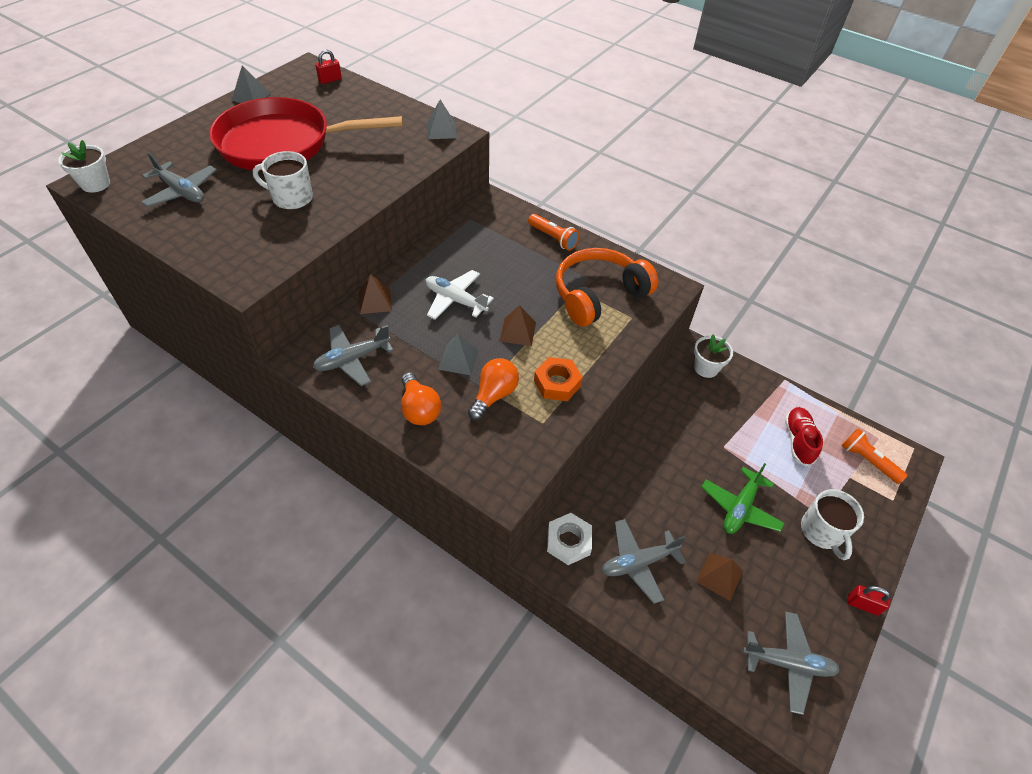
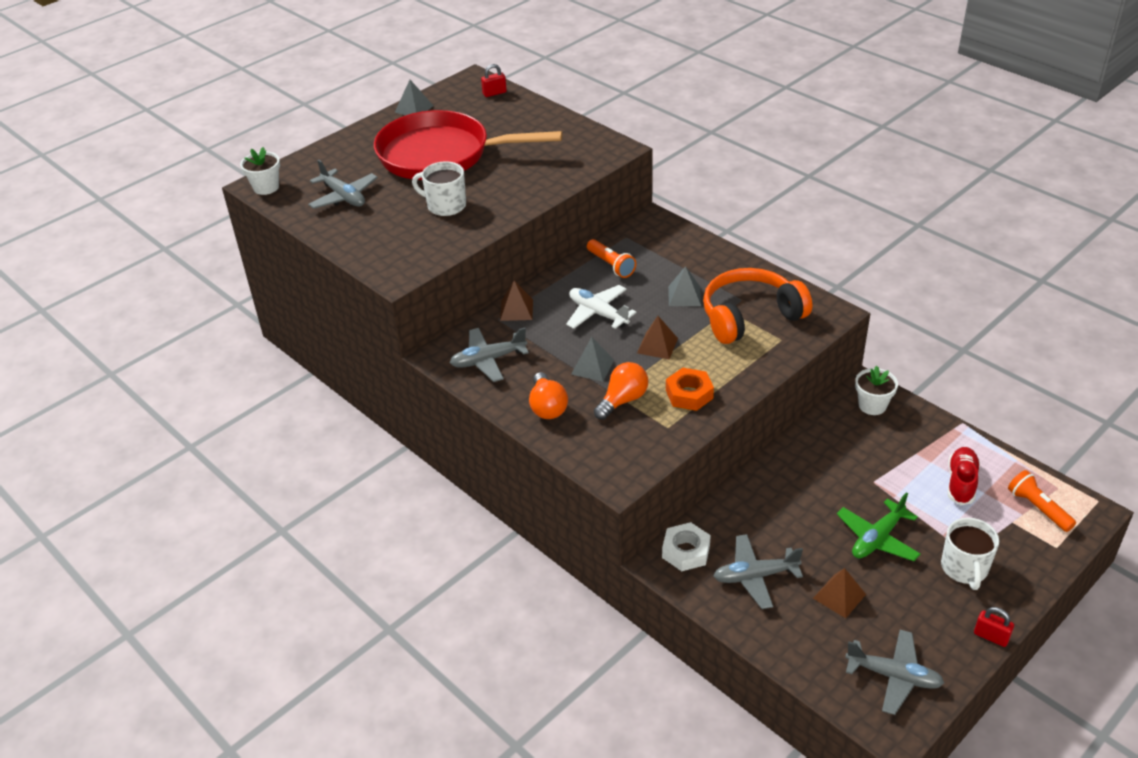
camera: 15 degrees right, 10 degrees down
grey pyramid [427,100,457,139] -> grey pyramid moved to [668,266,701,306]
orange flashlight [528,214,580,251] -> orange flashlight moved to [587,239,636,278]

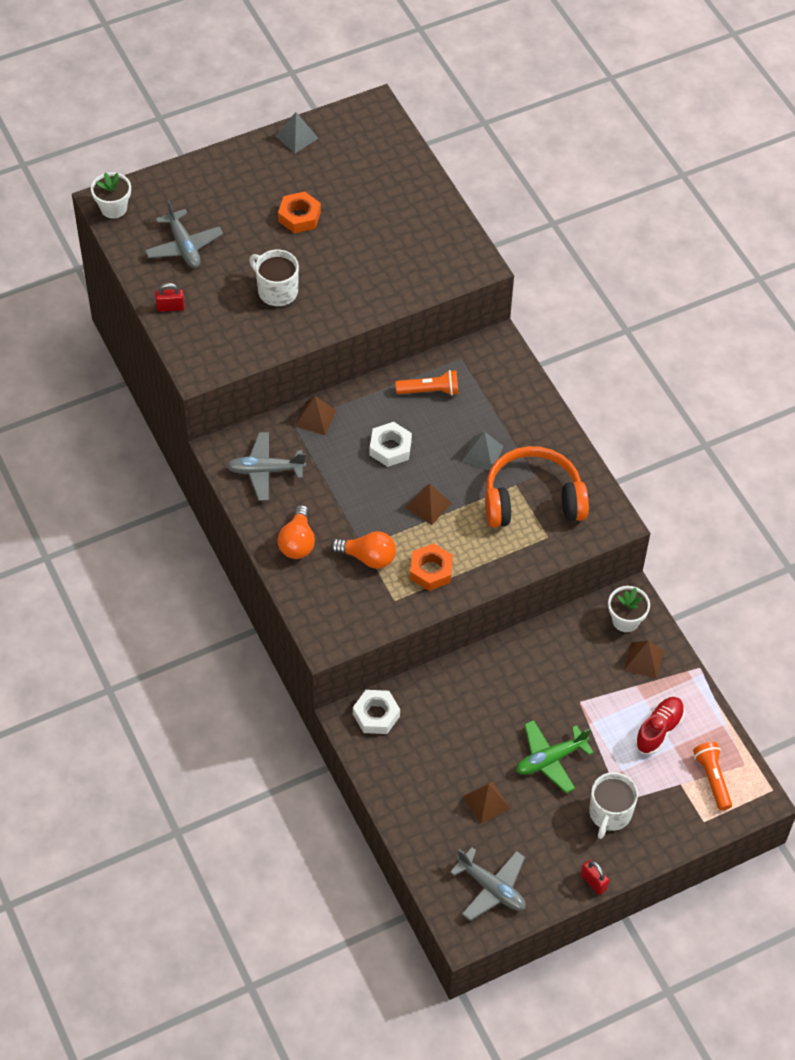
camera: 15 degrees right, 15 degrees up
red pan [374,110,562,180] -> orange nut [278,192,321,233]
red padlock [481,64,507,97] -> red padlock moved to [155,283,185,312]
white plane [566,285,637,329] -> white nut [370,422,412,467]
grey pyramid [571,337,614,382] -> none
orange flashlight [587,239,636,278] -> orange flashlight turned 75 degrees counterclockwise [395,370,459,396]
orange light bulb [594,362,648,420] -> orange light bulb turned 45 degrees clockwise [331,531,396,569]
grey plane [713,534,803,609] -> none
none -> brown pyramid [624,641,664,678]

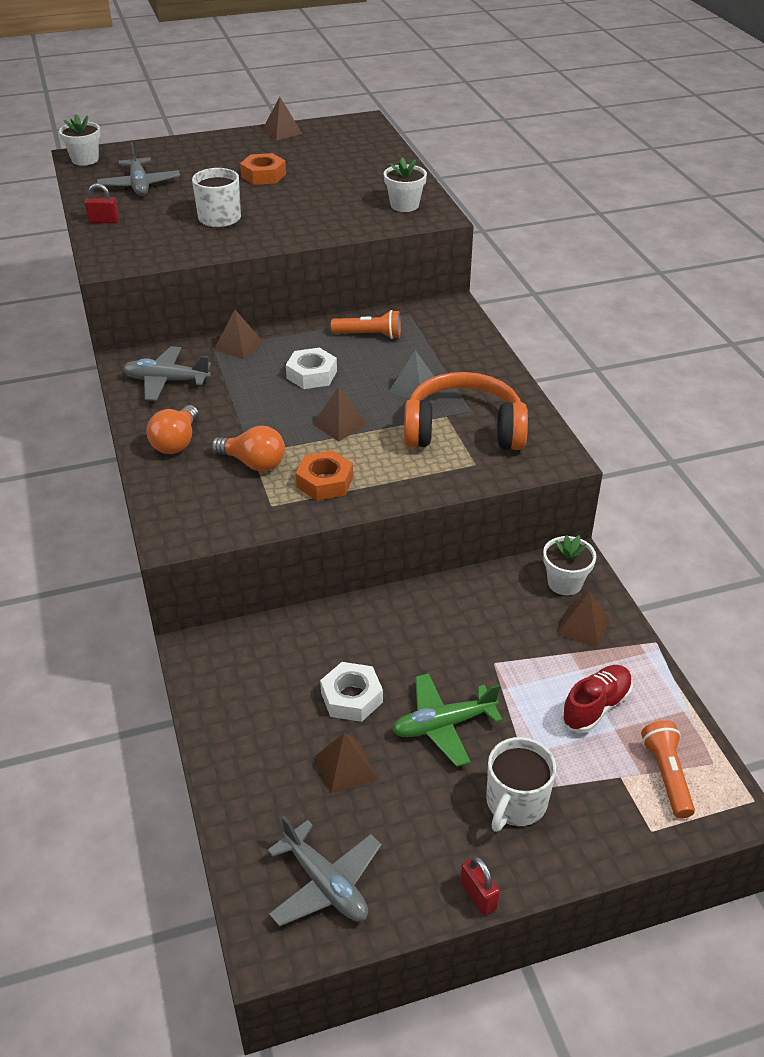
camera: 10 degrees right, 15 degrees down
grey pyramid [275,112,319,153] -> brown pyramid [262,97,302,141]
white nut [353,690,400,734] -> white nut moved to [320,662,383,722]
none -> white flower pot [384,157,427,212]

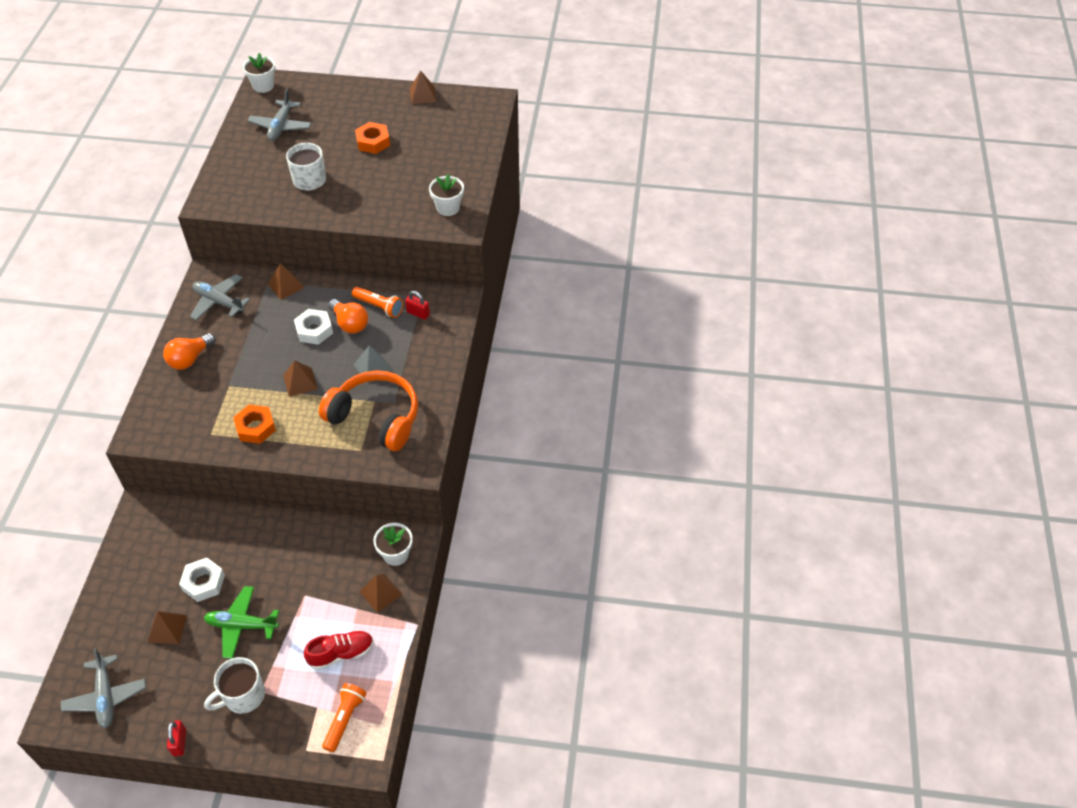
camera: 25 degrees right, 10 degrees up
red padlock [85,183,119,224] -> red padlock moved to [405,291,430,320]
orange light bulb [211,426,285,471] -> orange light bulb moved to [328,299,368,334]

